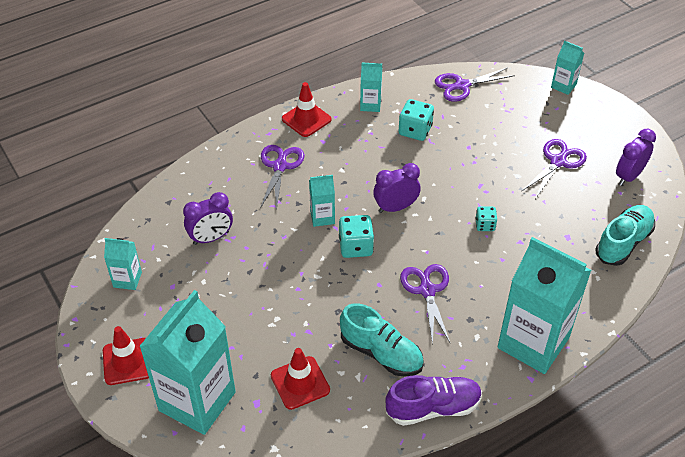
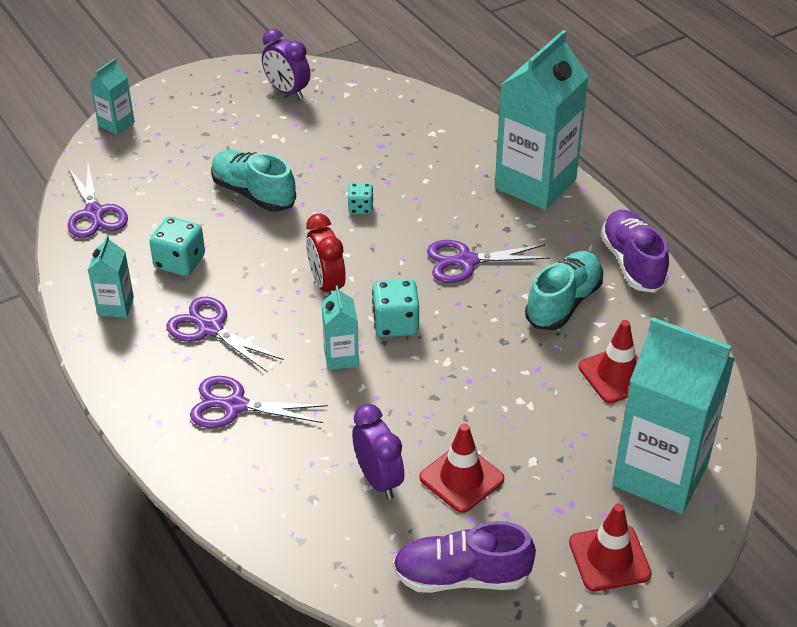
camera: 90 degrees left, 5 degrees down
turquoise carton [104,238,142,290] -> purple shoe [393,521,536,593]
red traffic cone [282,82,332,137] -> red traffic cone moved to [419,423,504,513]
purple clock [373,163,421,213] -> red clock [306,214,346,294]
purple scissors [522,139,587,199] -> purple scissors moved to [166,297,284,372]
turquoise shoe [595,205,655,266] -> turquoise shoe moved to [211,150,296,212]

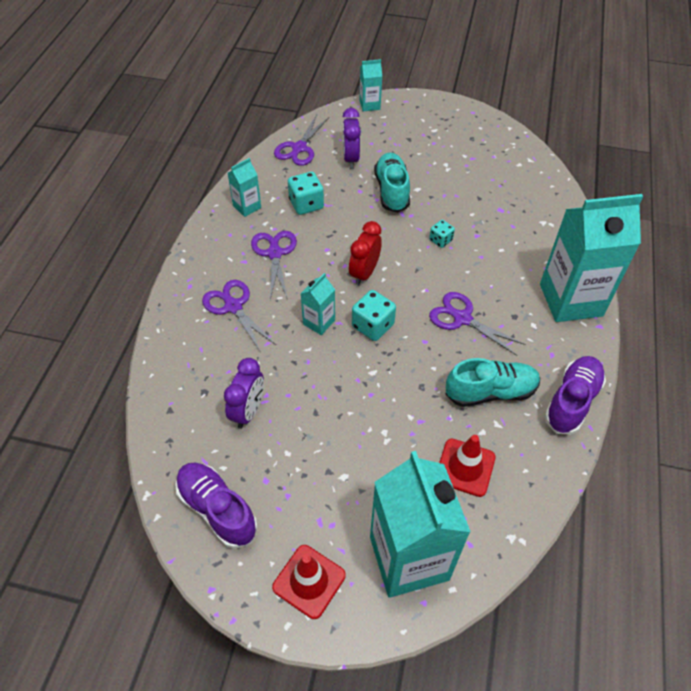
camera: 45 degrees right, 10 degrees up
purple clock [262,29,310,99] -> purple clock moved to [343,108,361,169]
red traffic cone [419,423,504,513] -> none

